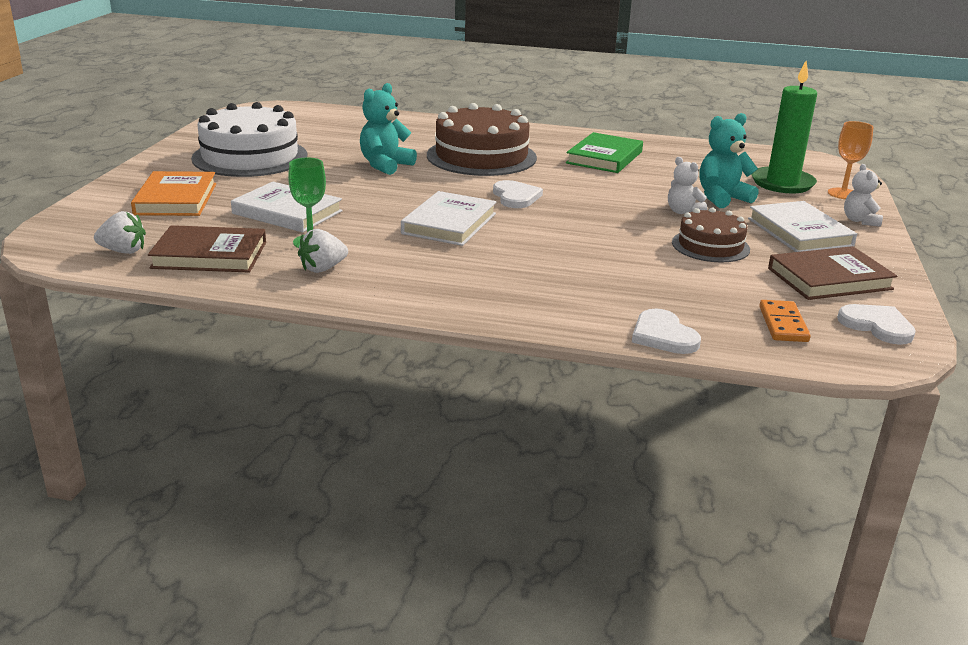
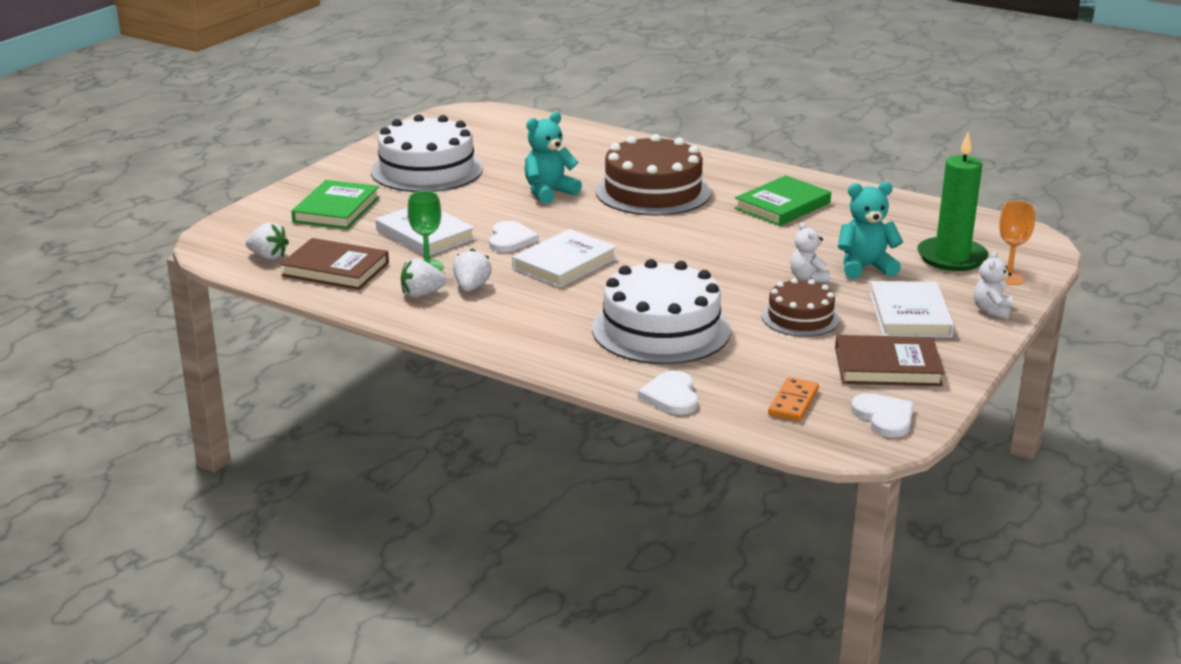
camera: 20 degrees right, 0 degrees up
orange book [131,171,216,216] -> green book [291,180,380,229]
white heart [493,180,543,208] -> white heart moved to [489,221,539,252]
none -> white strawberry [453,249,492,291]
none -> white cake [592,259,731,364]

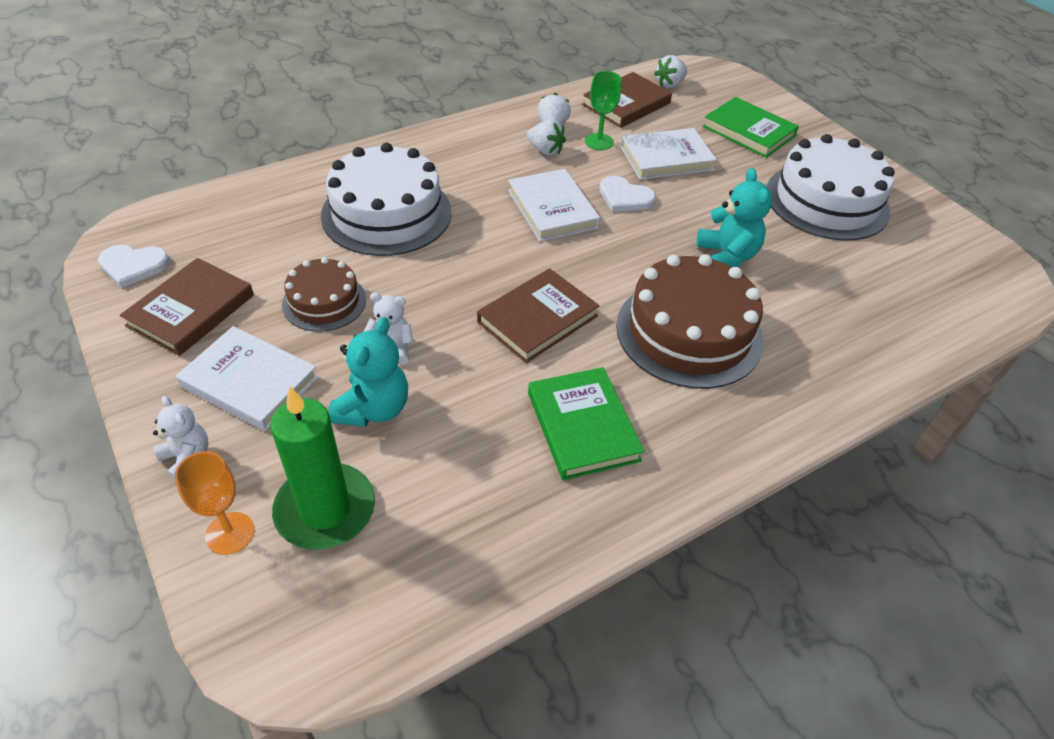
camera: 115 degrees right, 20 degrees up
white heart [638,371,698,415] -> none
orange domino [768,377,819,421] -> none
none -> brown book [477,268,600,363]

